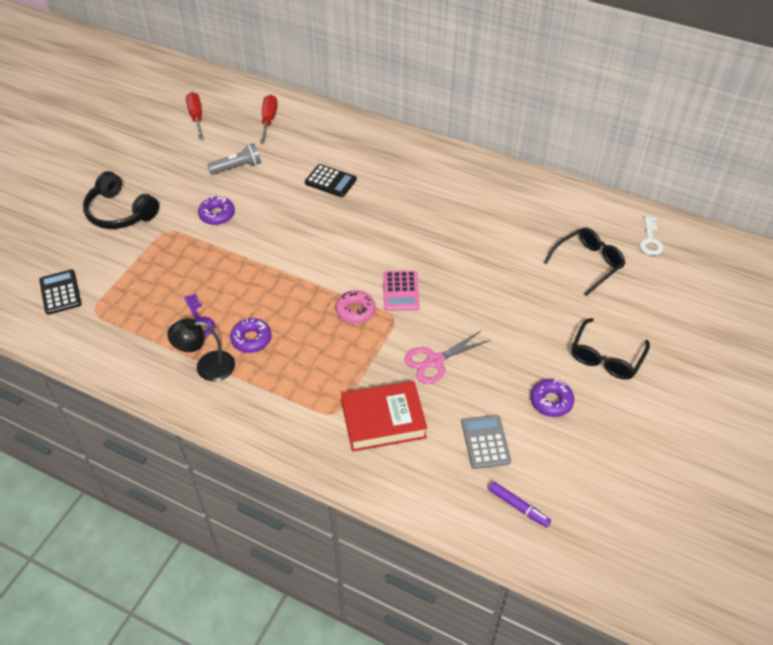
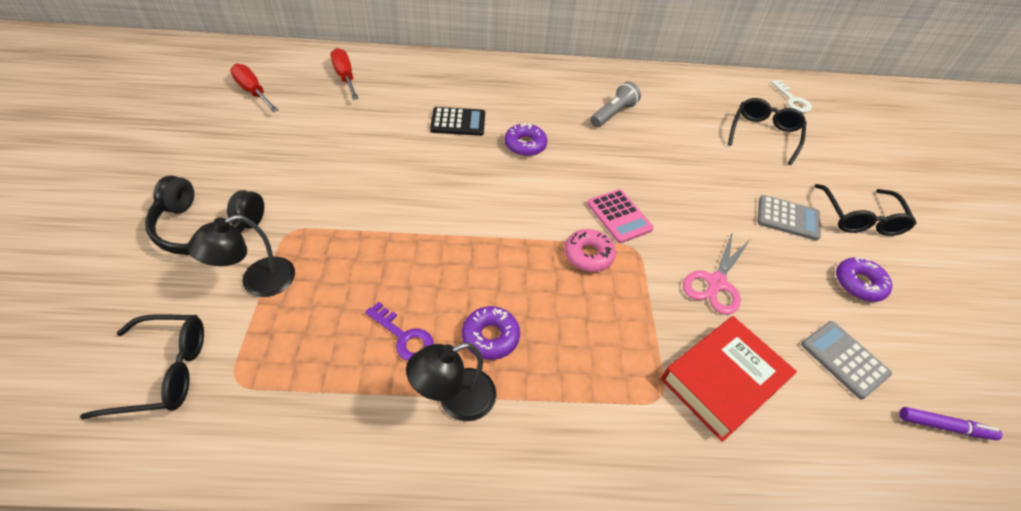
camera: 30 degrees left, 0 degrees up
black calculator [39,269,82,315] -> black glasses [80,314,204,419]
purple donut [198,196,235,225] -> purple donut moved to [504,123,548,156]
grey flashlight [207,143,261,175] -> grey flashlight moved to [590,81,641,127]
none -> black lamp [187,215,295,297]
none -> grey calculator [758,195,821,241]

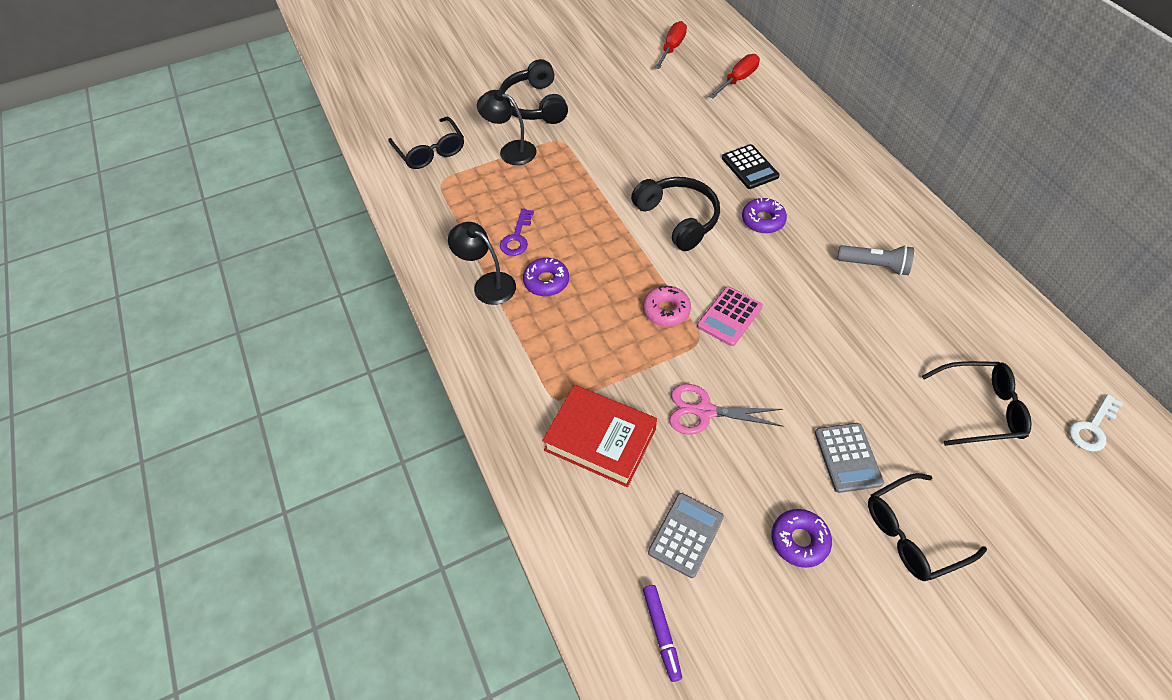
camera: 70 degrees right, 5 degrees up
none -> black headphones [631,177,720,251]

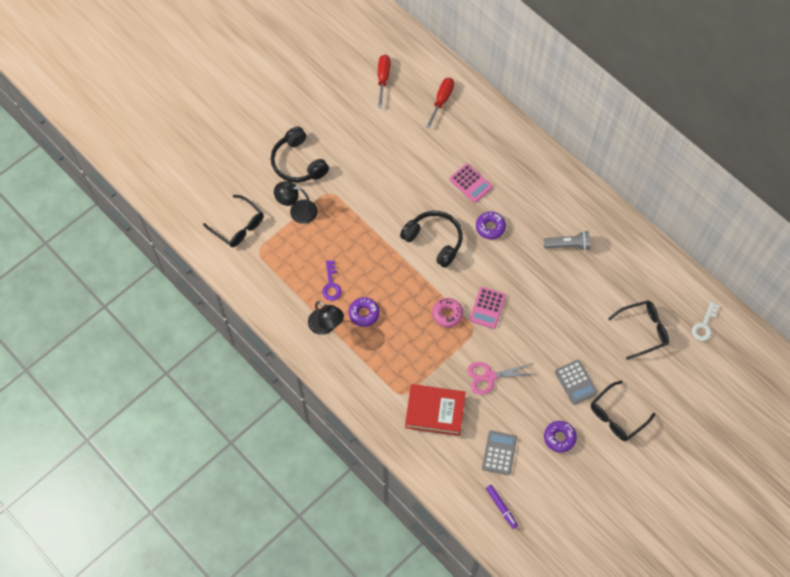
camera: 20 degrees left, 10 degrees up
black lamp [448,222,516,305] -> black lamp turned 150 degrees counterclockwise [308,301,344,335]
black calculator [722,144,780,189] -> pink calculator [449,164,493,203]

